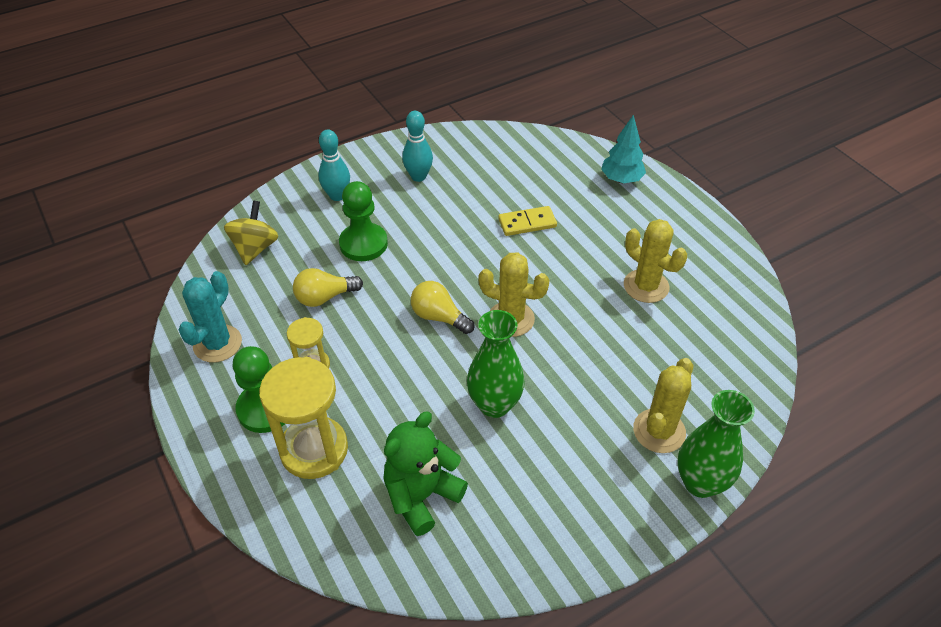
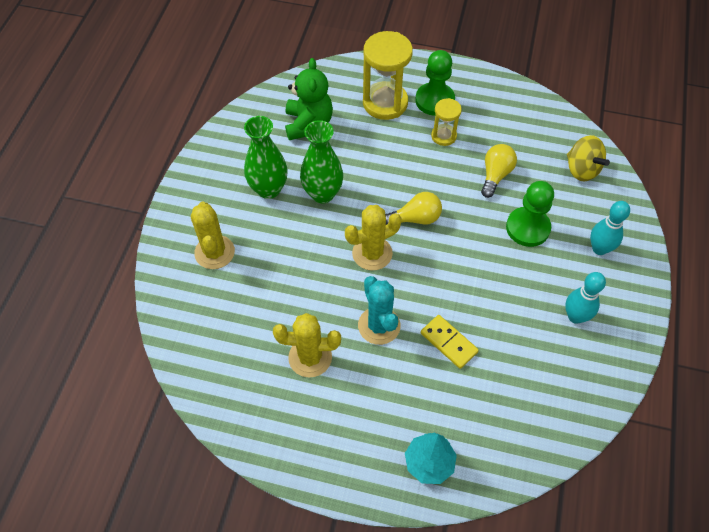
camera: 135 degrees right, 10 degrees up
turquoise cactus [178,271,242,362] -> turquoise cactus moved to [358,276,401,345]
yellow domino [498,206,557,236] -> yellow domino turned 75 degrees counterclockwise [421,315,479,369]
green vase [678,390,755,498] -> green vase moved to [244,116,288,199]

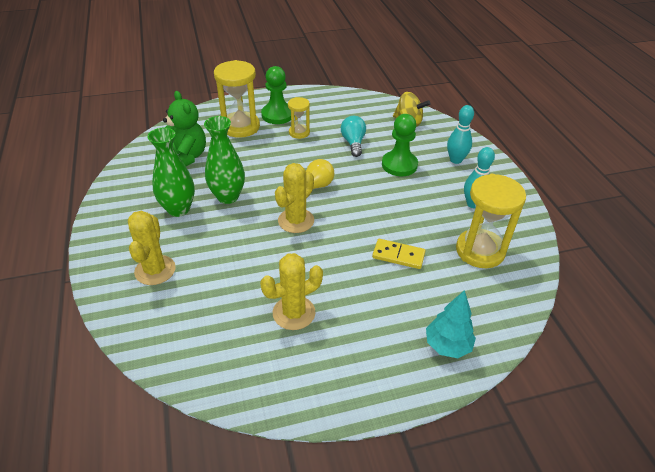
camera: 30 degrees left, 15 degrees down
yellow cactus [191,201,235,269] -> yellow cactus turned 45 degrees clockwise [128,211,176,285]
turquoise cactus [358,276,401,345] -> none
yellow light bulb [481,144,517,198] -> turquoise light bulb [341,116,366,157]
none -> yellow hourglass [456,174,526,268]

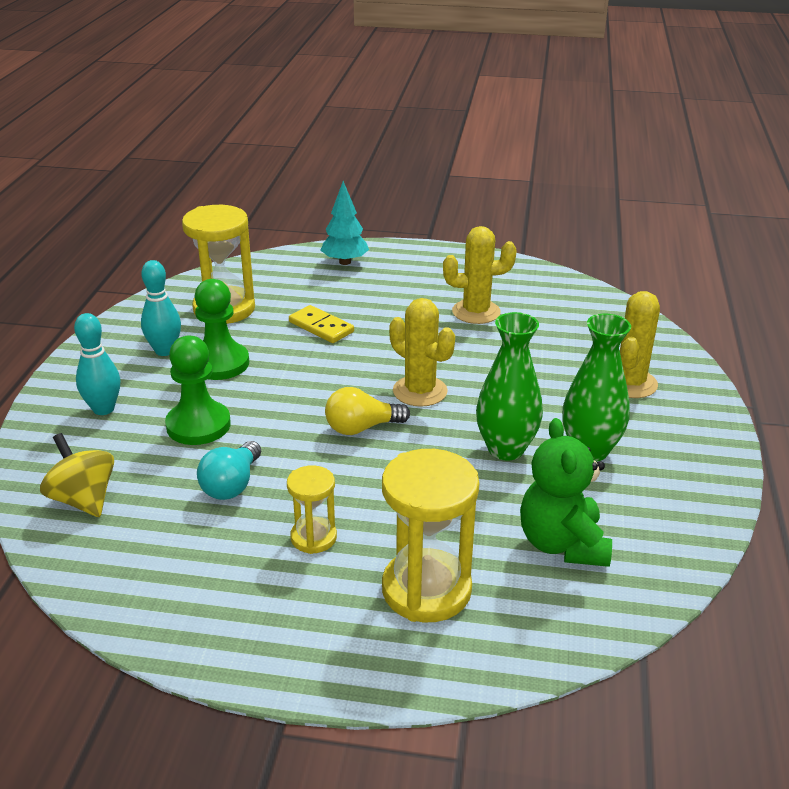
camera: 155 degrees left, 10 degrees down
green pawn [261,66,291,124] -> green pawn moved to [194,279,249,380]
yellow cactus [275,163,314,233] -> yellow cactus turned 75 degrees clockwise [389,298,455,407]

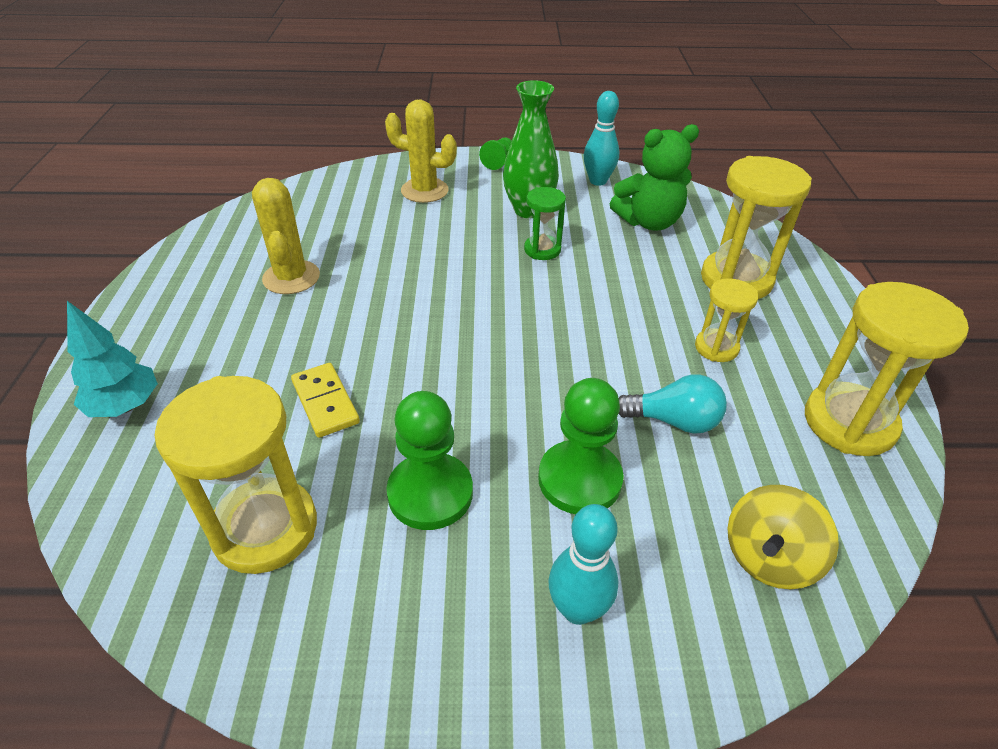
camera: 100 degrees left, 10 degrees up
turquoise bowling pin [141,260,181,356] -> turquoise bowling pin moved to [584,91,619,186]
yellow domino [289,305,354,343] -> yellow domino turned 60 degrees counterclockwise [291,363,360,438]
yellow light bulb [325,387,410,435] -> none
yellow cactus [389,298,455,407] -> none
green vase [476,312,543,460] -> green hourglass [524,187,566,260]
none -> green pawn [479,138,511,170]
none -> yellow hourglass [805,282,969,456]

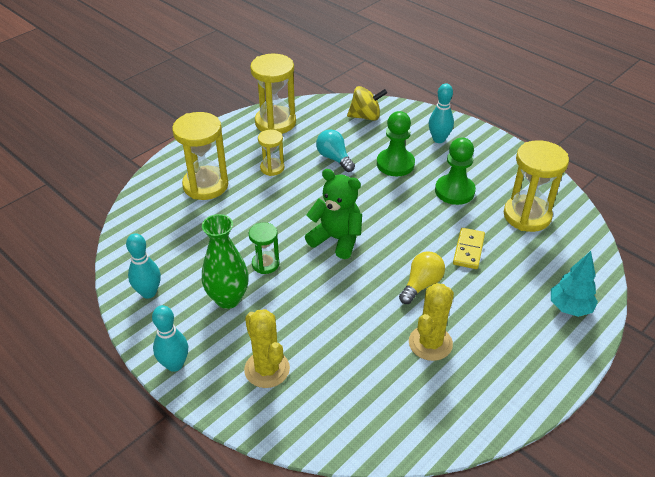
camera: 135 degrees left, 0 degrees up
green pawn [479,138,511,170] -> turquoise bowling pin [152,305,188,372]
green teddy bear [610,124,699,231] -> green teddy bear moved to [305,169,362,259]
none -> yellow light bulb [399,251,445,304]

